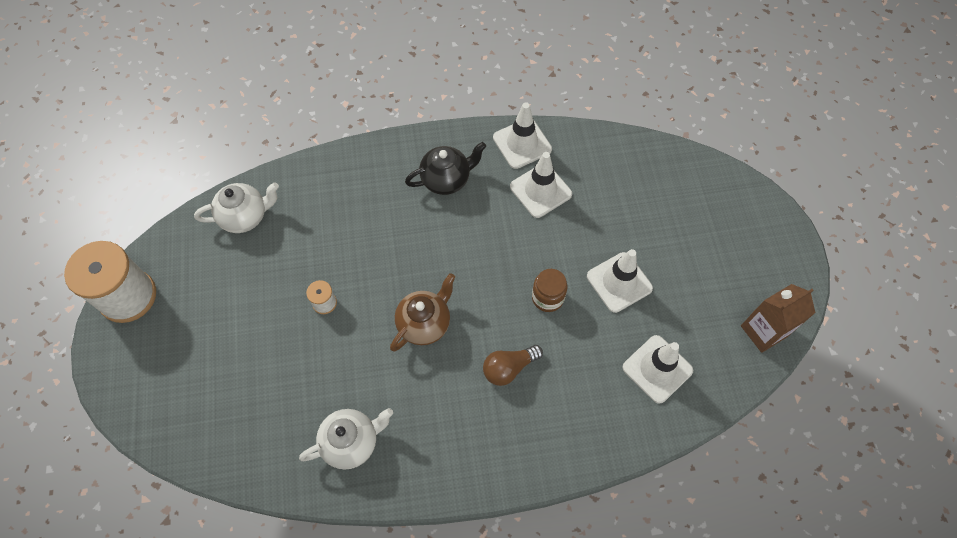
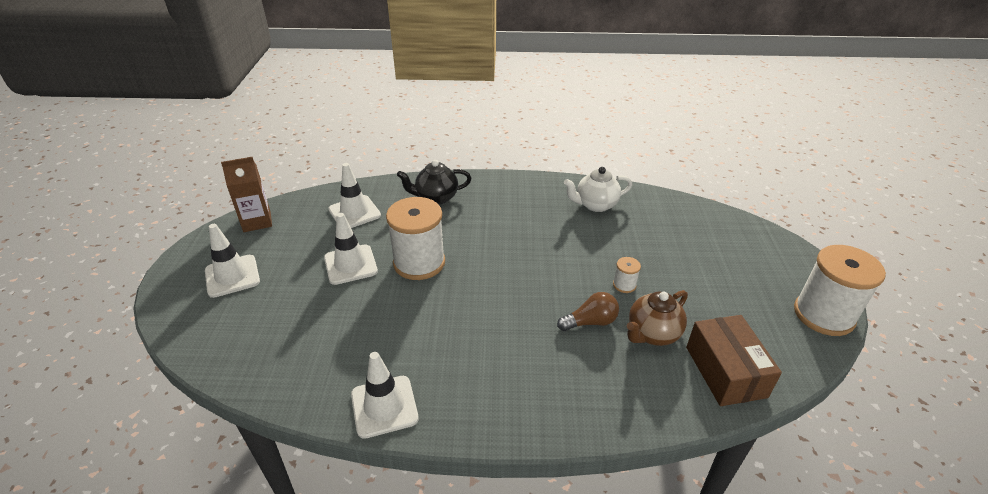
camera: 170 degrees left, 25 degrees down
white teapot [194,183,279,233] -> brown box [686,315,782,406]
brown teapot [390,273,455,351] -> brown teapot moved to [627,290,688,346]
black teapot [405,142,486,195] -> black teapot moved to [397,160,472,205]
brown light bulb [483,345,543,386] -> brown light bulb moved to [557,292,619,331]
white traffic cone [510,152,572,218] -> white traffic cone moved to [205,224,260,298]
brown jar [532,269,568,312] -> white spool [386,197,445,280]

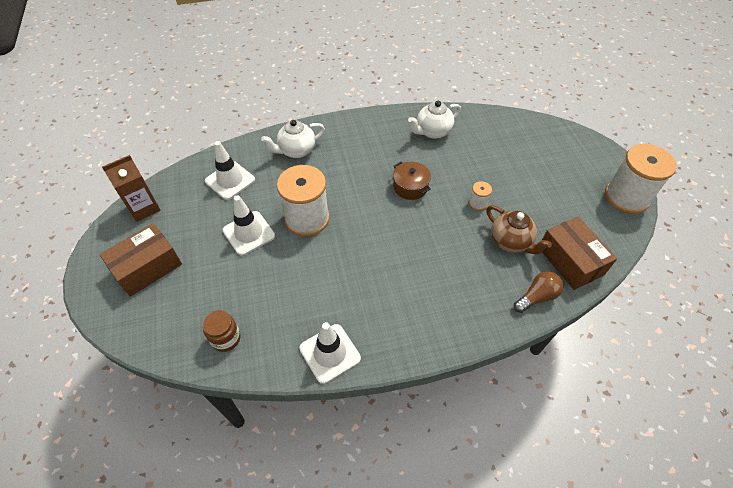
camera: 15 degrees left, 15 degrees up
white traffic cone [205,224,260,298] -> brown box [99,223,182,297]
black teapot [397,160,472,205] -> white teapot [261,120,325,158]
brown light bulb [557,292,619,331] -> brown light bulb moved to [514,271,563,313]
brown teapot [627,290,688,346] -> brown teapot turned 75 degrees counterclockwise [487,205,552,254]
none -> brown jar [203,310,241,352]
none -> brown pot [393,161,431,200]

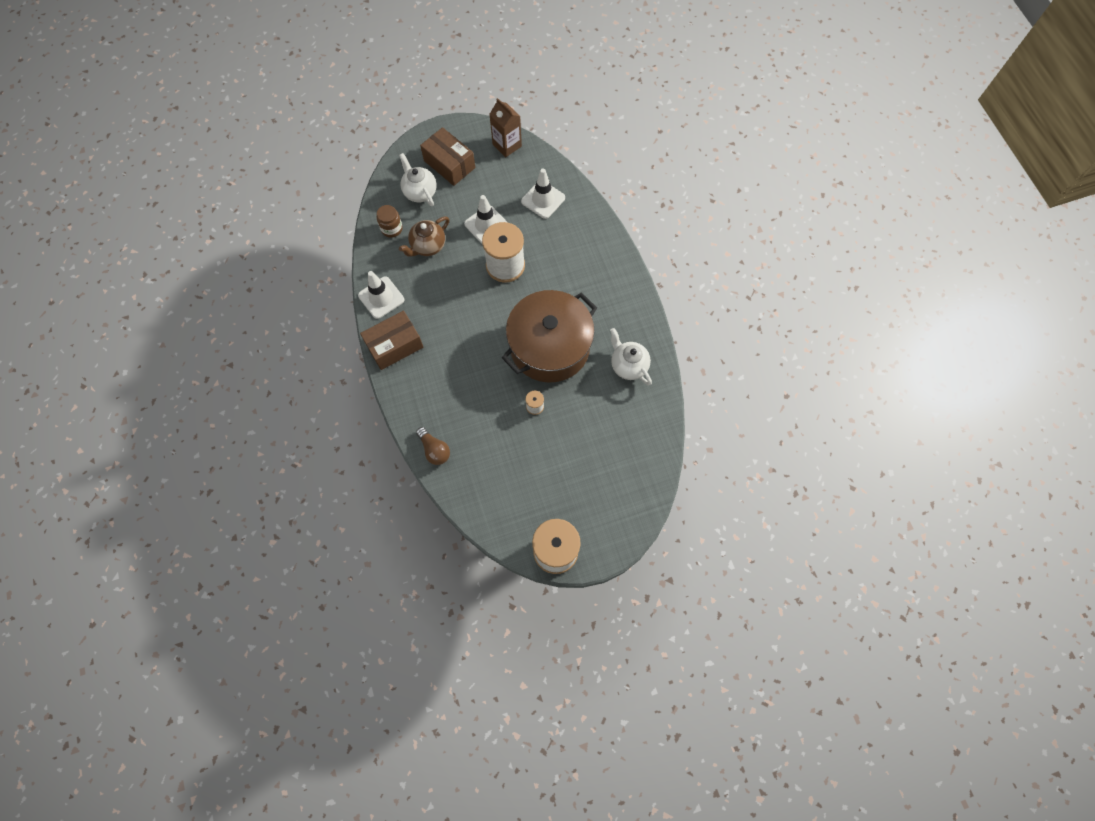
camera: 85 degrees right, 15 degrees up
white teapot [261,120,325,158] -> white teapot moved to [399,153,437,206]
brown pot [393,161,431,200] -> brown pot [502,290,597,382], size x2.40
brown teapot [487,205,552,254] -> brown teapot moved to [399,217,449,257]
brown box [542,217,617,290] -> brown box moved to [360,311,423,370]

